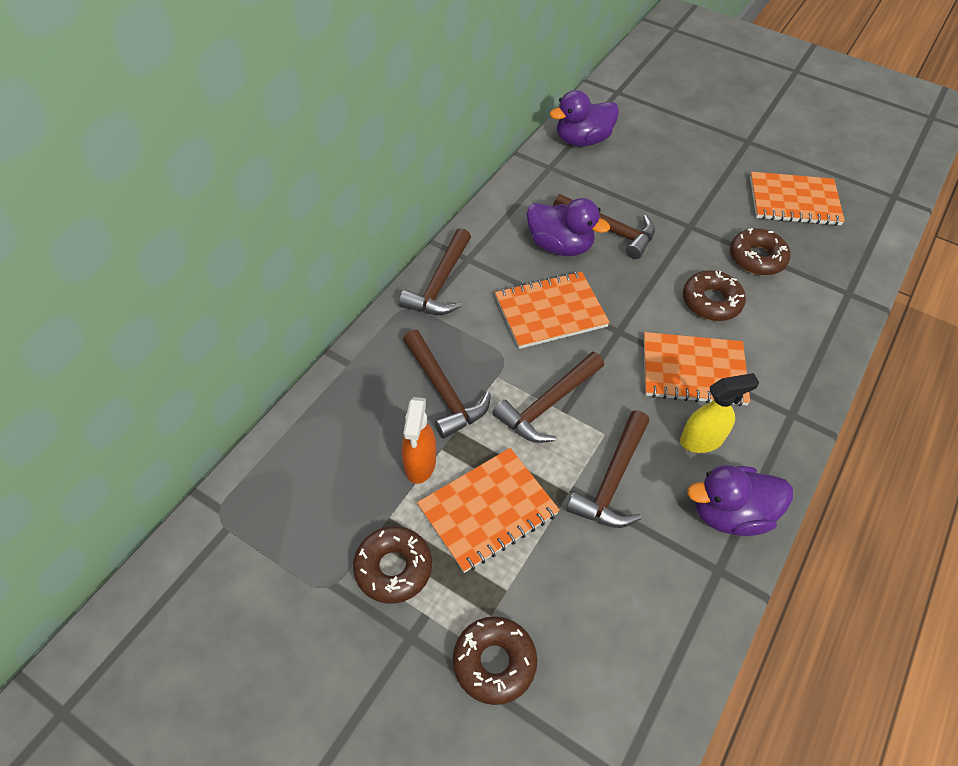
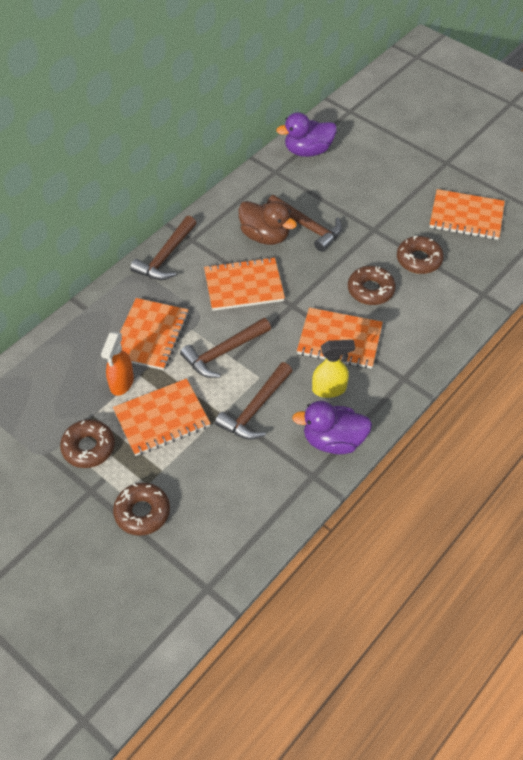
camera: 10 degrees right, 0 degrees up
brown hammer [403,330,491,438] -> orange notebook [120,298,189,370]
purple duck [526,198,610,256] -> brown duck [238,201,297,245]

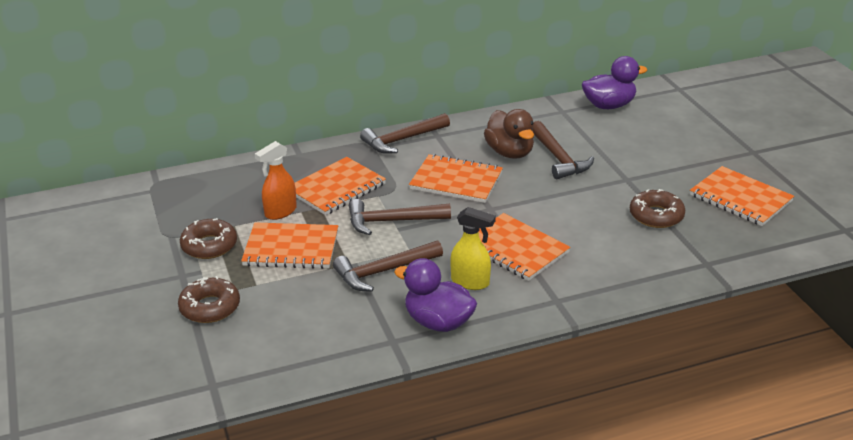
camera: 30 degrees right, 20 degrees down
purple duck [276,112,337,157] -> purple duck turned 150 degrees clockwise [582,56,647,109]
brown donut [348,266,396,305] -> none

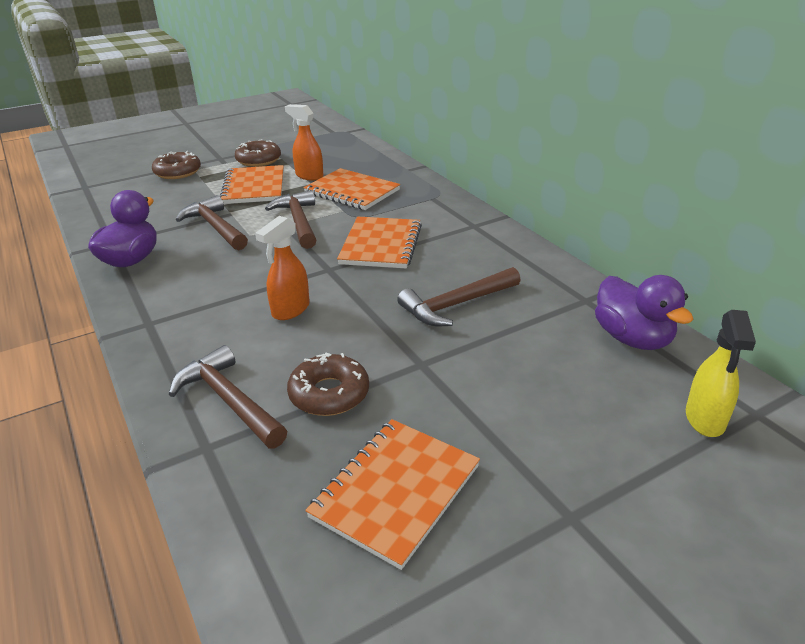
camera: 80 degrees right, 0 degrees up
brown hammer [360,113,450,154] -> brown hammer moved to [169,345,287,448]
yellow spray bottle [450,207,496,290] -> yellow spray bottle moved to [686,310,756,437]
orange notebook [479,213,571,281] -> none
brown duck [484,109,534,159] -> none
none -> orange spray bottle [255,216,310,320]

